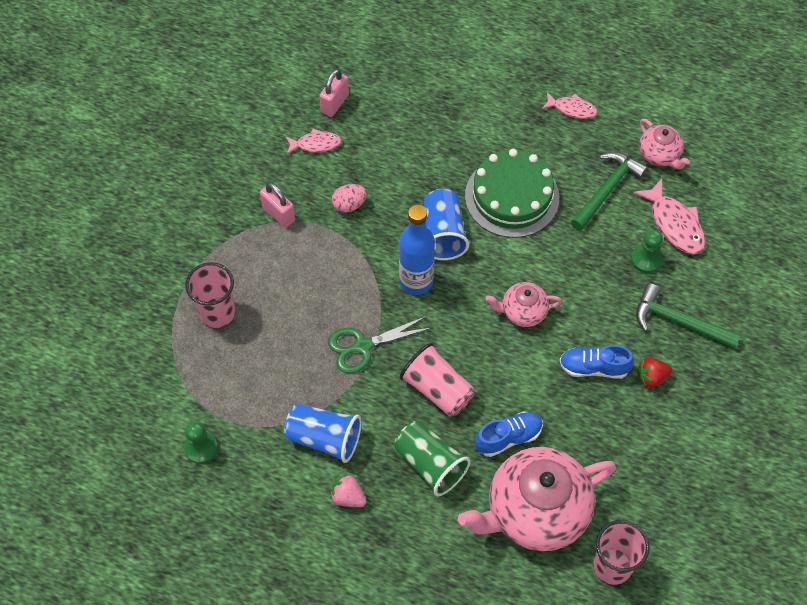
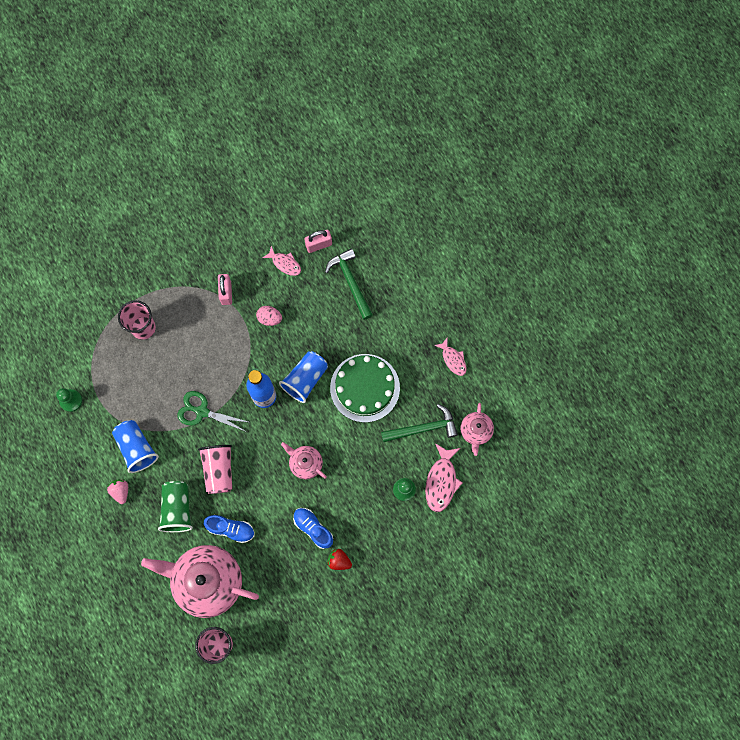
camera: 40 degrees right, 15 degrees up
green hammer [636,283,741,349] -> green hammer moved to [325,248,373,320]

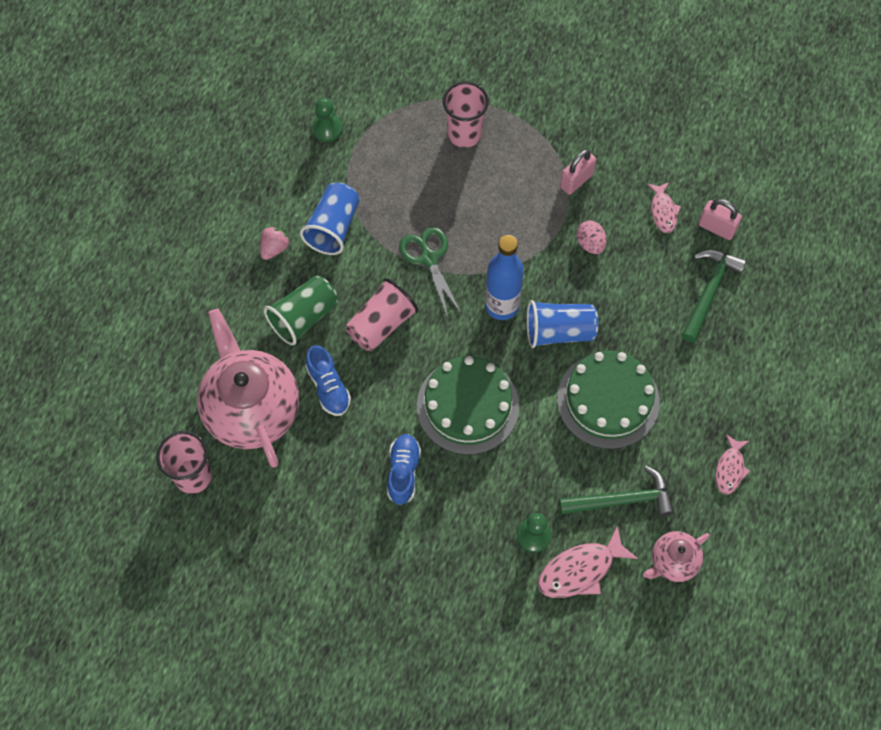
camera: 50 degrees right, 10 degrees down
pink teapot [281,442,327,479] -> green cake [417,356,519,455]
red strawberry [327,549,352,570] -> none
green hammer [381,404,458,442] -> green hammer turned 45 degrees counterclockwise [559,465,674,517]

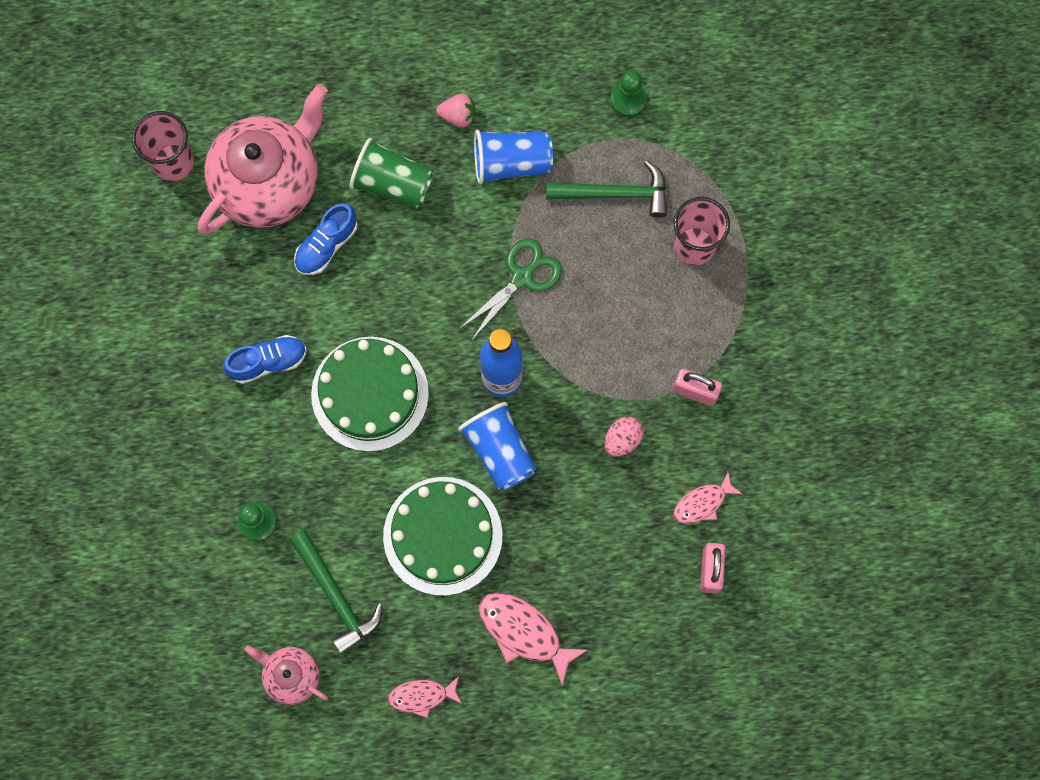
camera: 65 degrees right, 10 degrees up
pink cup [346,278,419,351] -> none
pink fish [538,525,638,598] -> pink fish moved to [479,592,587,685]
green hammer [681,250,746,343] -> green hammer moved to [546,160,667,218]

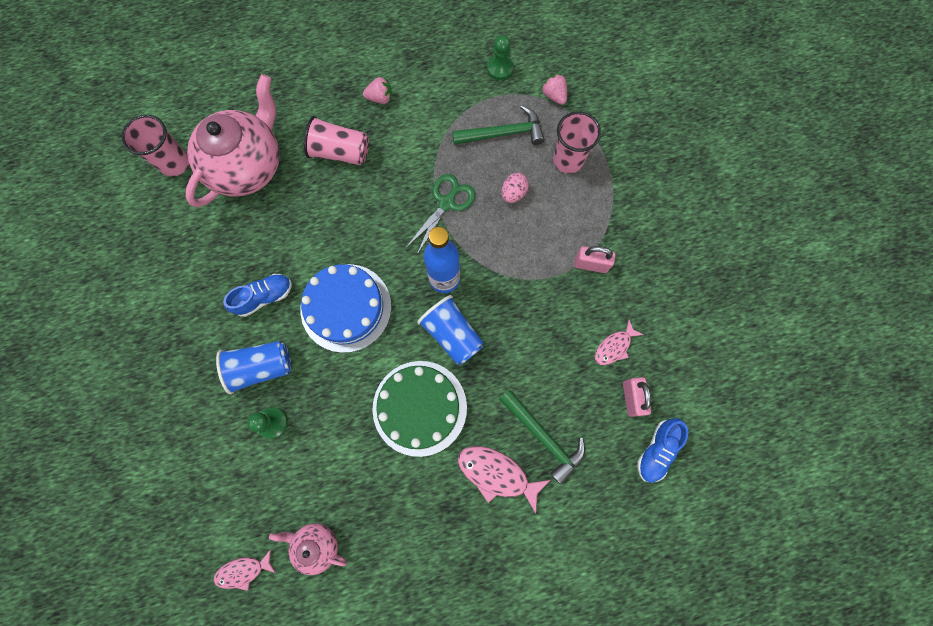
camera: 10 degrees left, 0 degrees up
green hammer [290,530,383,655] -> green hammer moved to [499,390,585,485]
blue shoe [294,204,357,275] -> blue shoe moved to [637,418,688,483]
green cake [311,337,429,452] -> blue cake [301,264,391,353]
green cup [350,138,435,209] -> pink cup [304,116,369,165]
pink fish [388,676,462,718] -> pink fish moved to [214,549,276,591]
blue cup [474,130,553,184] -> blue cup moved to [216,341,292,394]
pink egg [605,417,644,456] -> pink egg moved to [502,173,529,203]
none -> pink strawberry [541,74,567,105]

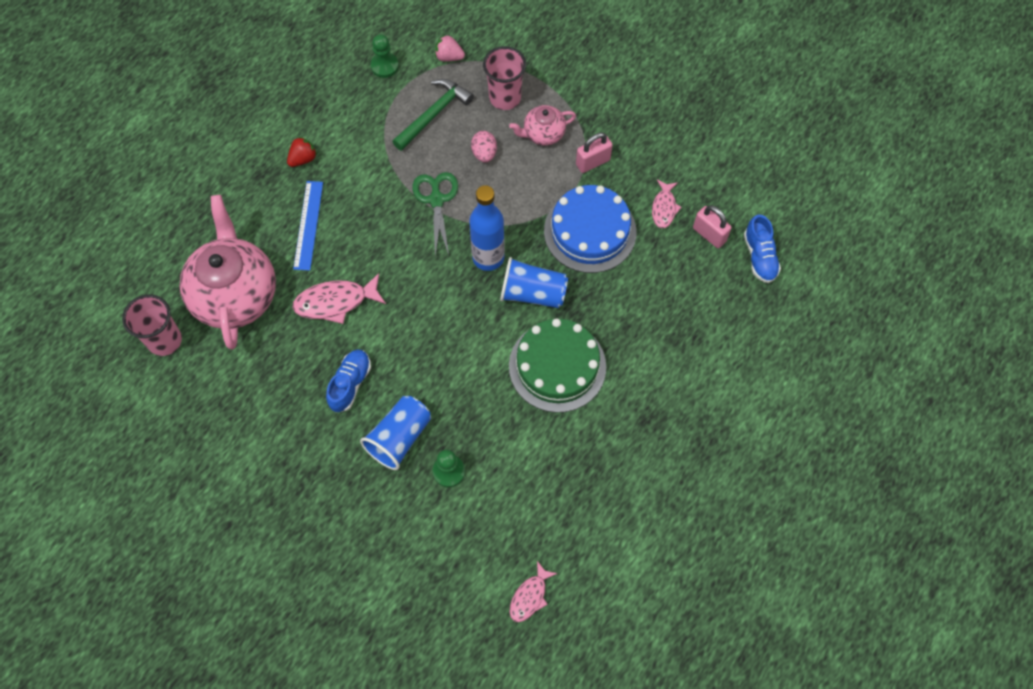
camera: 40 degrees left, 10 degrees down
pink teapot [269,523,347,575] -> pink teapot moved to [509,105,576,146]
blue cake [301,264,391,353] -> blue cake moved to [544,185,636,273]
pink cup [304,116,369,165] -> blue ruler [293,181,323,271]
pink strawberry [363,77,392,104] -> red strawberry [287,137,317,167]
pink fish [458,446,550,513] -> pink fish moved to [292,273,386,324]
green hammer [499,390,585,485] -> none

